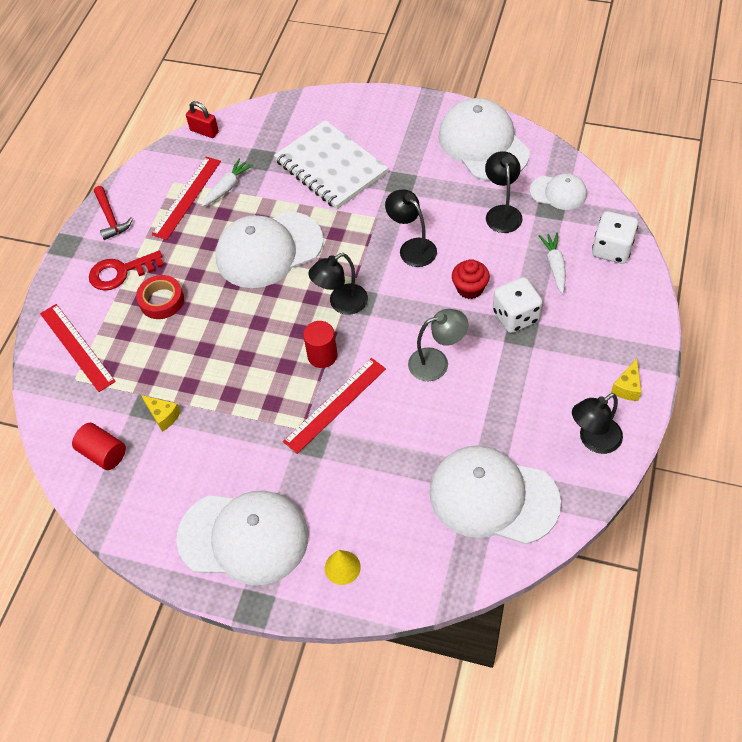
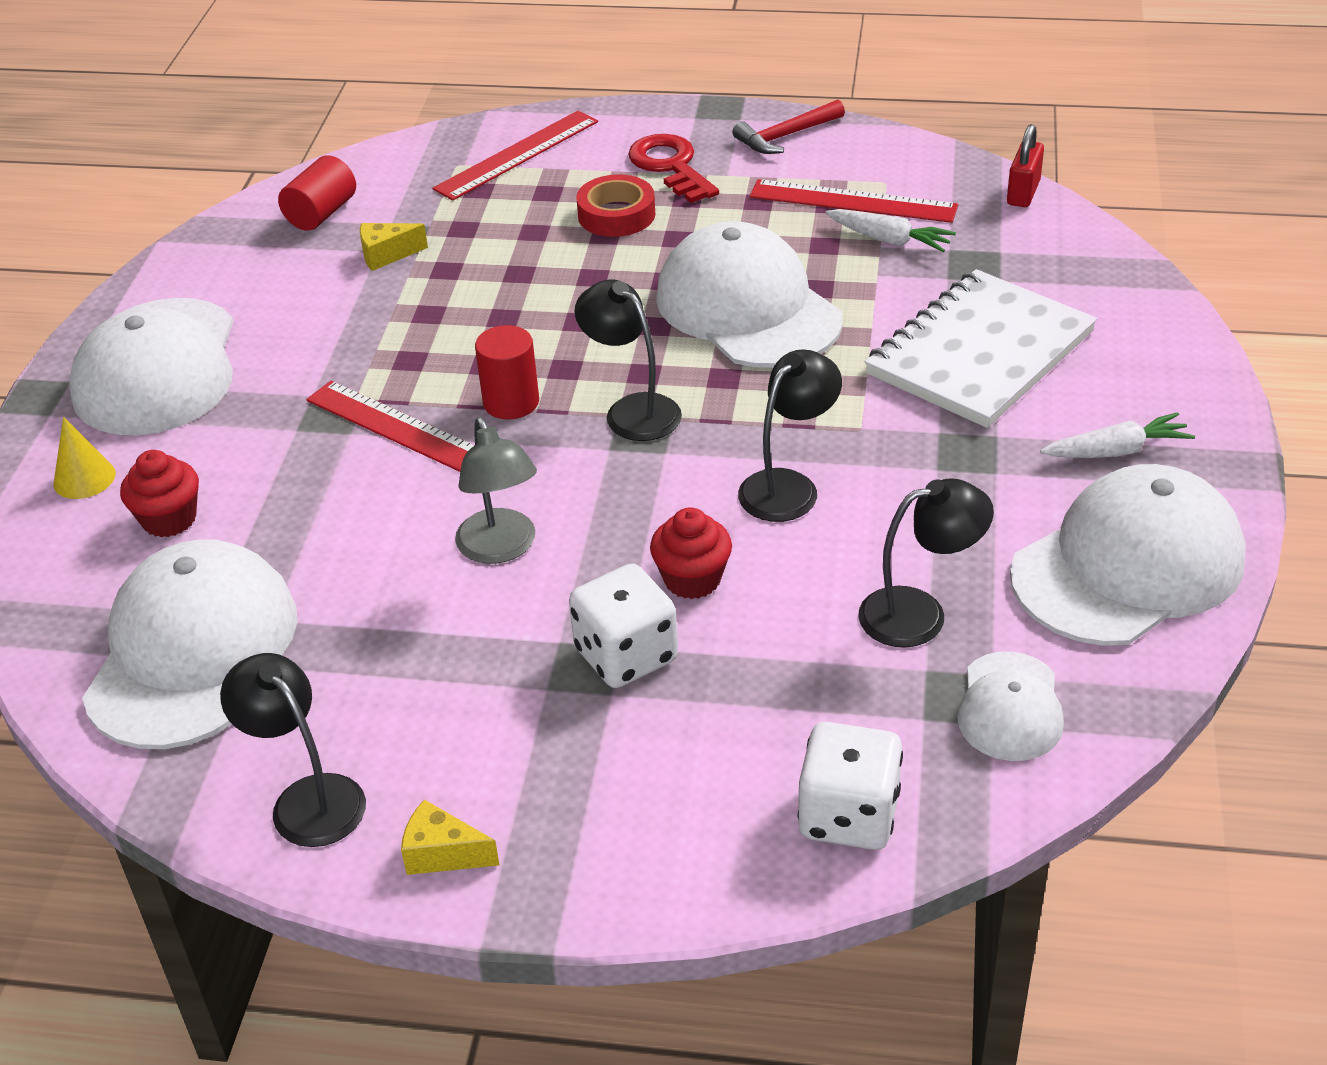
camera: 80 degrees right, 15 degrees down
yellow cheese [141,395,181,432] -> yellow cheese turned 45 degrees clockwise [360,223,428,271]
white carrot [538,233,566,294] -> white carrot moved to [1040,412,1195,458]
none -> red cupcake [120,450,199,537]

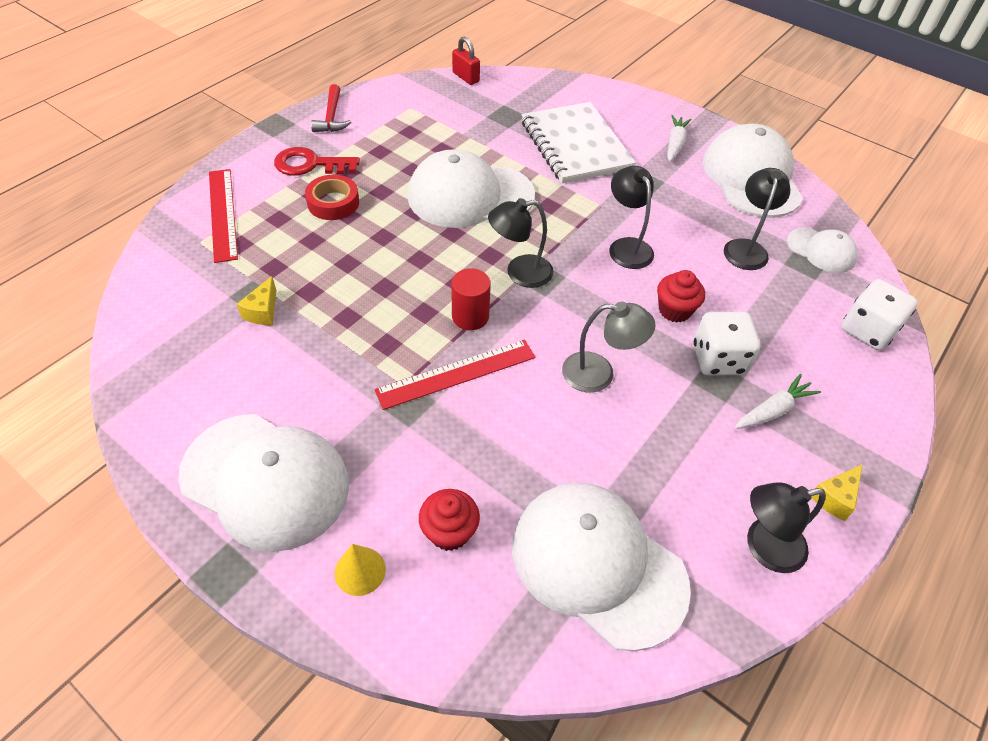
camera: 65 degrees left, 10 degrees up
red cylinder [278,155,356,231] -> none
red ruler [750,179,958,223] -> none
white carrot [826,209,956,252] -> white carrot moved to [735,374,821,429]

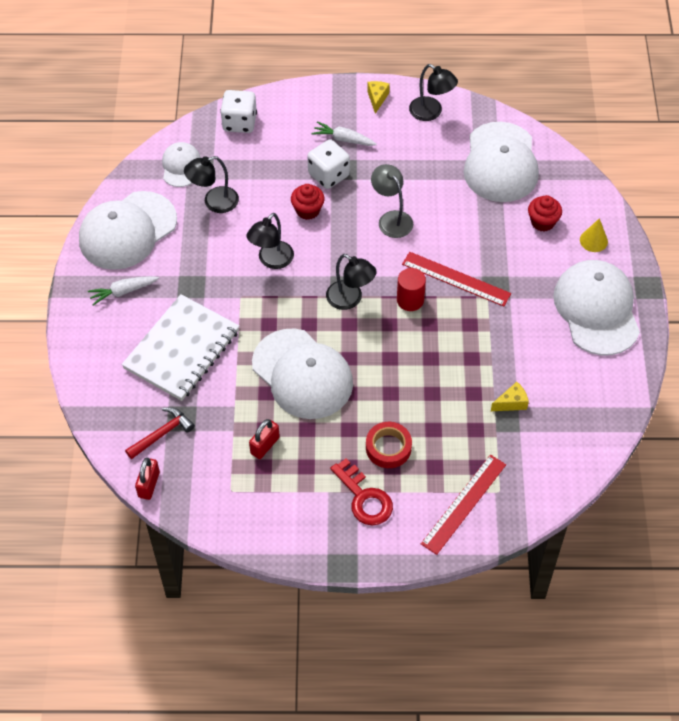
camera: 125 degrees left, 5 degrees up
red hammer [311,84,351,132] -> red hammer moved to [125,407,195,459]
yellow cheese [812,464,863,521] -> yellow cheese turned 90 degrees counterclockwise [367,81,390,114]
none -> red padlock [249,419,280,459]

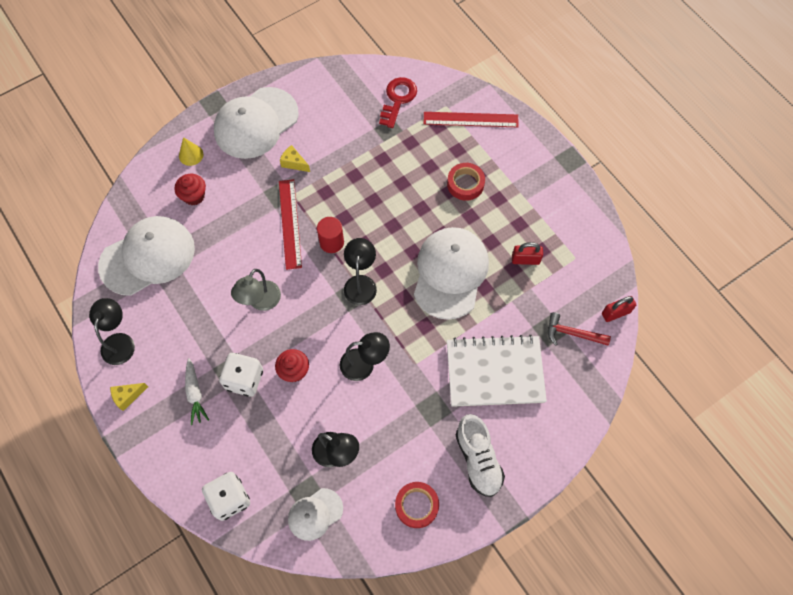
camera: 125 degrees left, 10 degrees up
white cap [79,191,177,270] -> red tape [395,482,439,528]
white carrot [88,276,159,305] -> white shoe [456,414,505,497]
red key [330,458,393,525] -> red key moved to [379,77,417,128]
yellow cheese [491,382,529,411] -> yellow cheese moved to [280,145,310,172]

